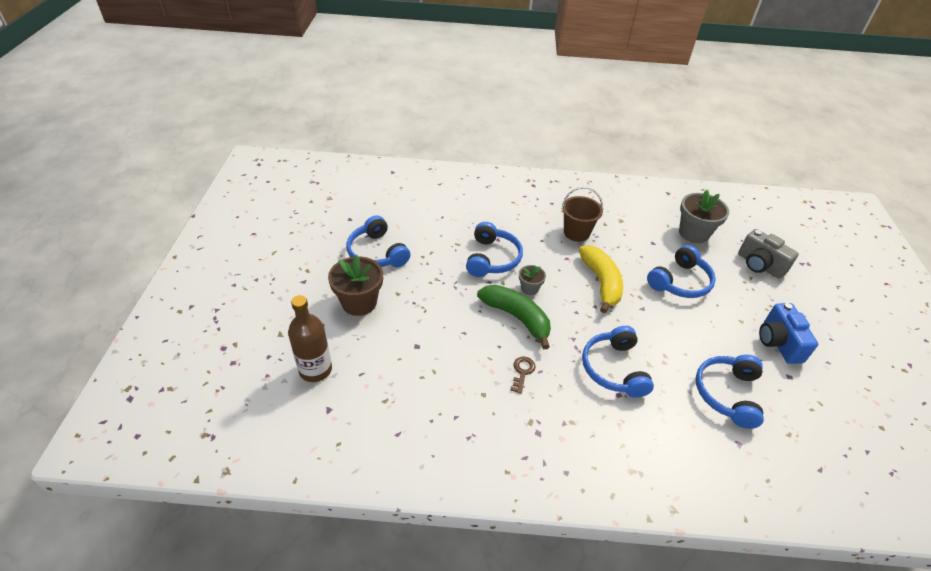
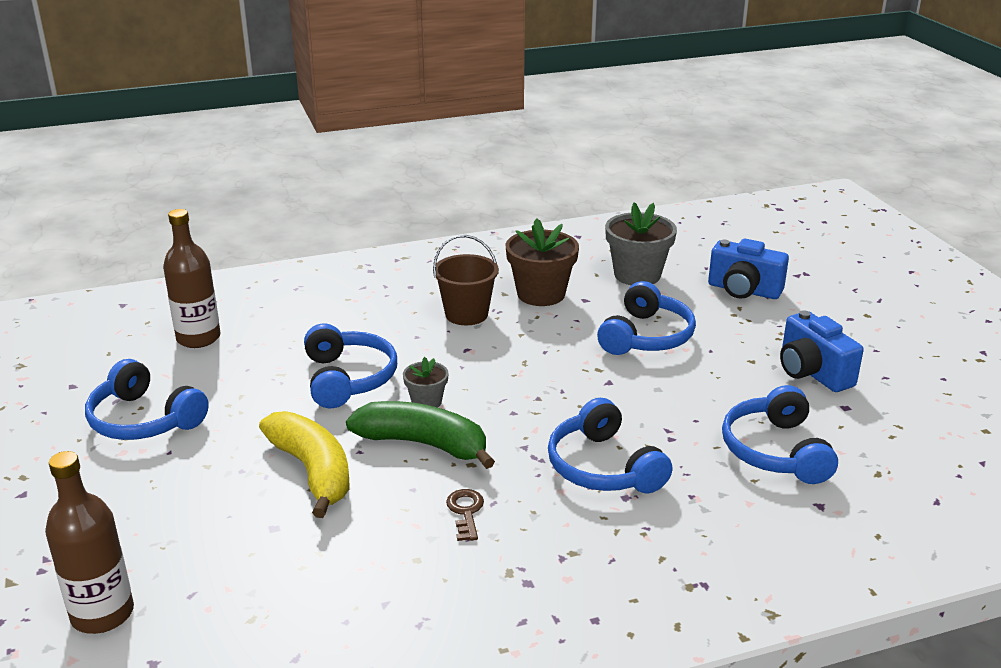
camera: 20 degrees left, 15 degrees down
brown flower pot [328,255,383,316] -> brown flower pot moved to [506,218,579,306]
yellow banana [579,245,623,313] -> yellow banana moved to [259,411,350,518]
grey camera [738,229,799,279] -> blue camera [708,239,789,299]
none -> brown bottle [163,209,221,348]

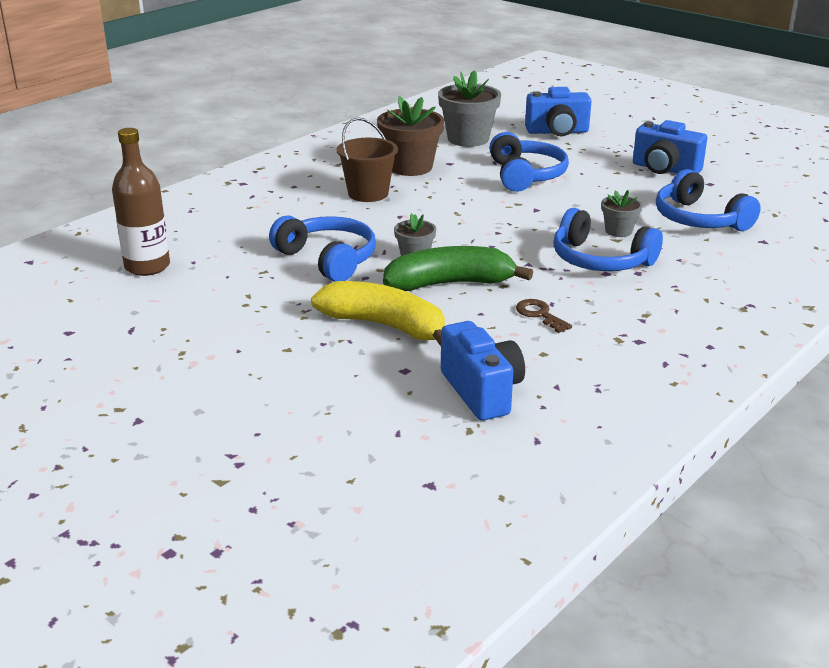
camera: 30 degrees left, 0 degrees up
brown bottle [45,451,134,634] -> none
blue headphones [85,359,209,440] -> none
none -> blue camera [441,321,525,421]
none -> grey flower pot [601,190,642,237]

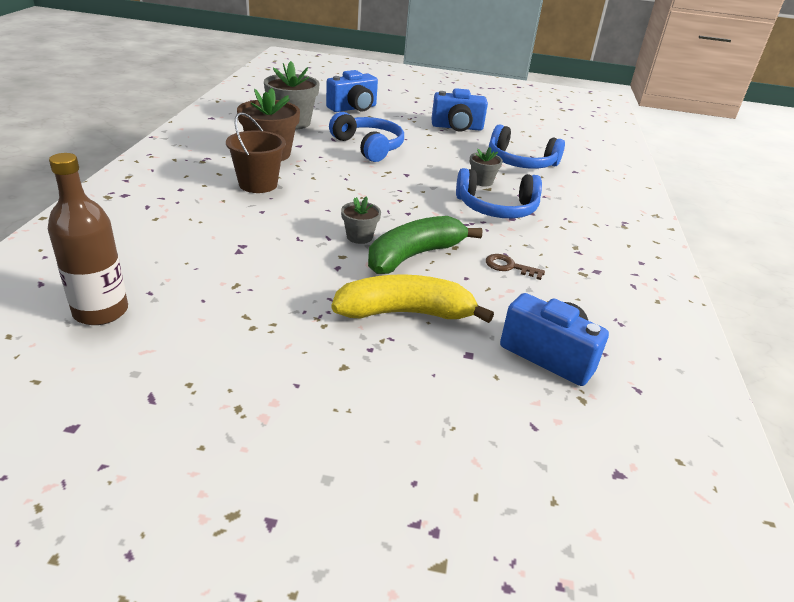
camera: 35 degrees left, 5 degrees up
blue headphones [269,216,376,282] -> none

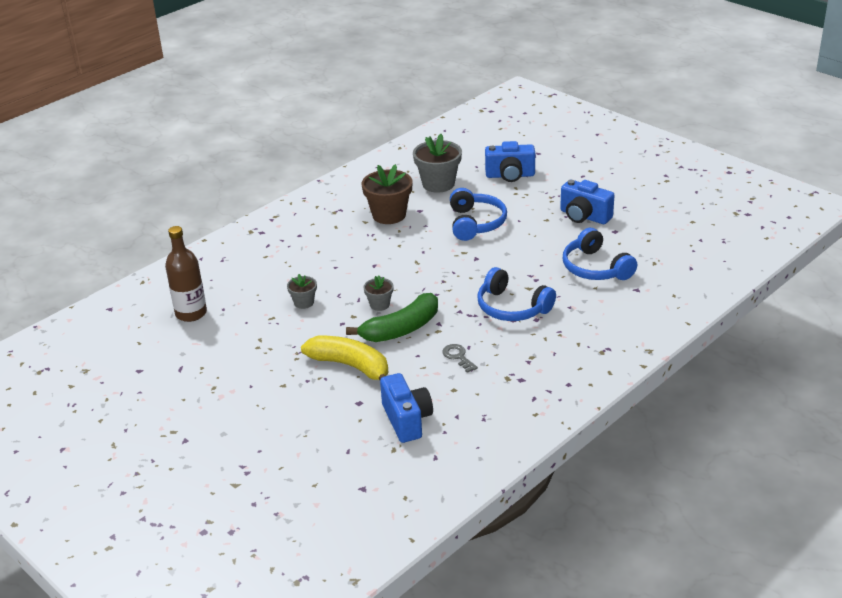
camera: 40 degrees right, 0 degrees up
brown bucket [226,112,286,193] -> none
green banana [368,216,482,274] -> green banana turned 150 degrees clockwise [346,293,438,342]
grey flower pot [470,147,503,187] -> grey flower pot moved to [287,274,317,309]
brown key [486,254,545,280] -> grey key [442,344,478,373]

